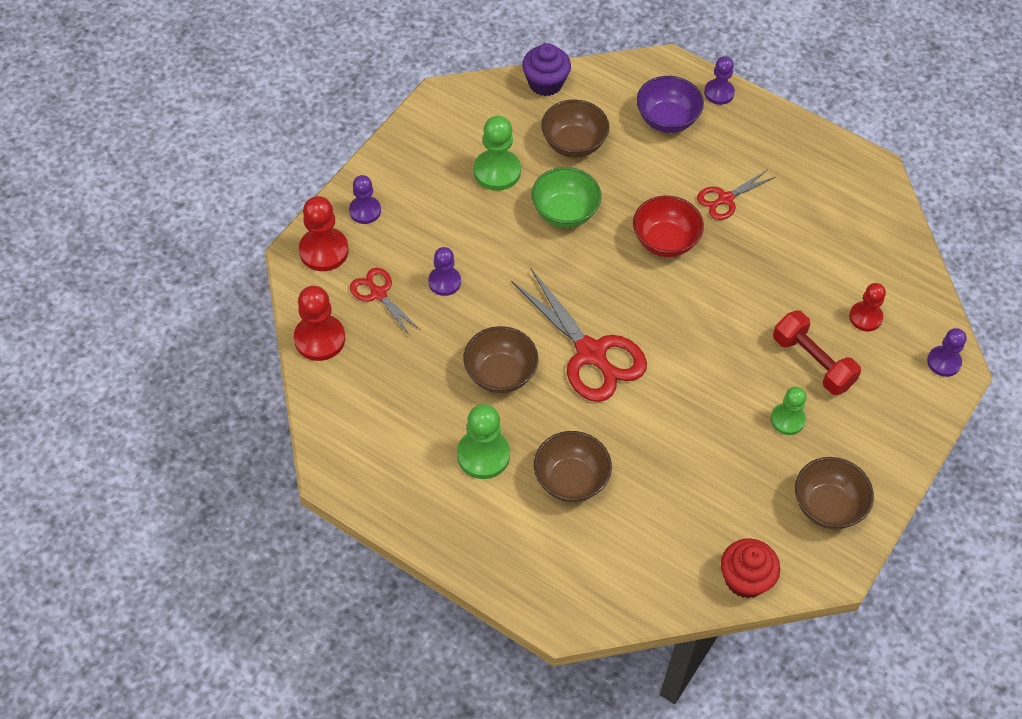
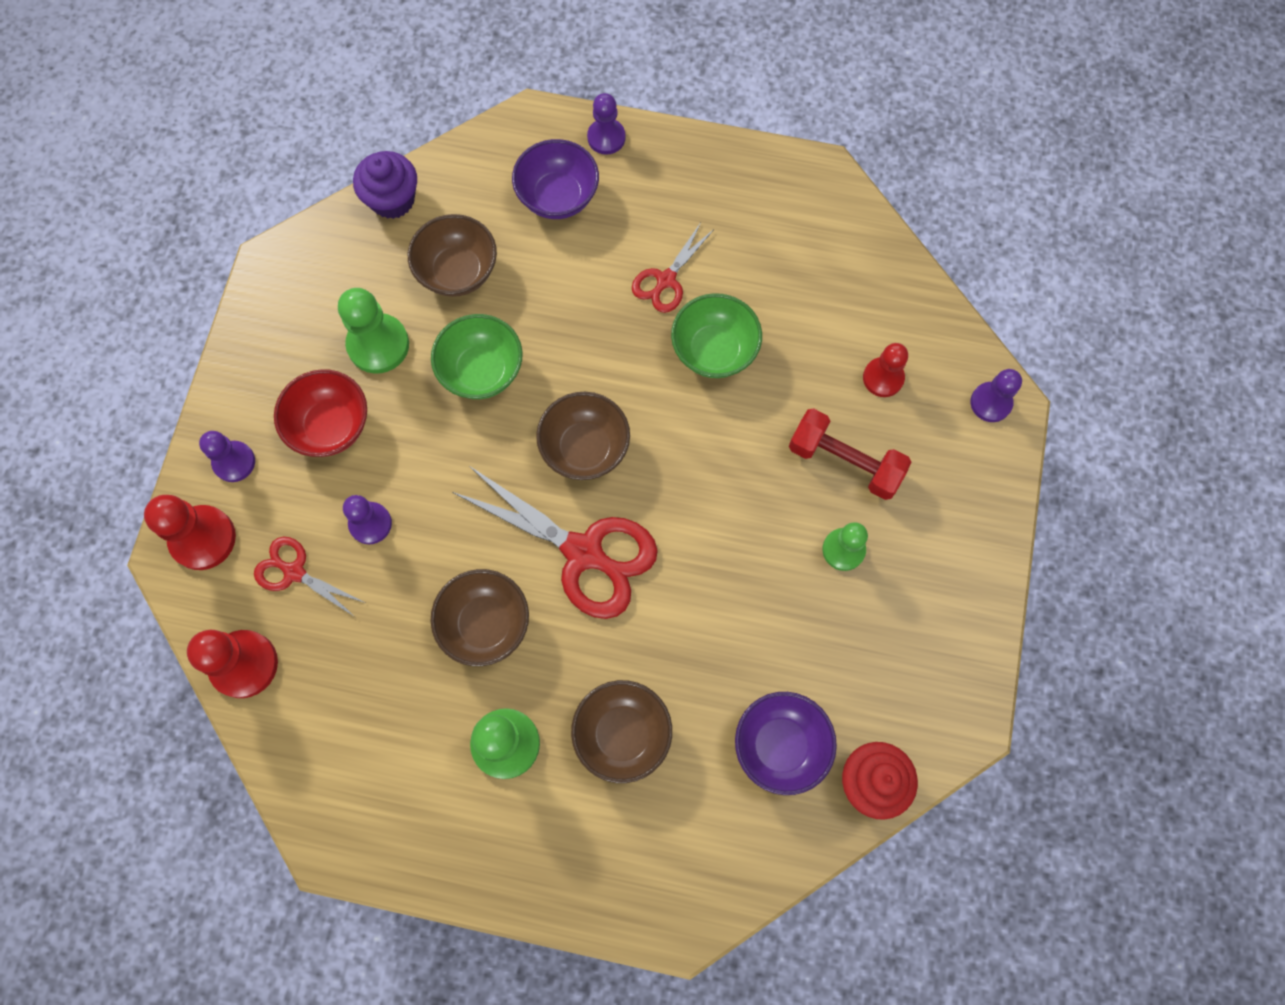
camera: 20 degrees left, 15 degrees up
red bowl [633,196,704,257] -> red bowl moved to [274,369,367,457]
brown bowl [795,457,874,529] -> brown bowl moved to [536,392,630,480]
none -> green bowl [671,293,762,378]
none -> purple bowl [735,692,837,795]

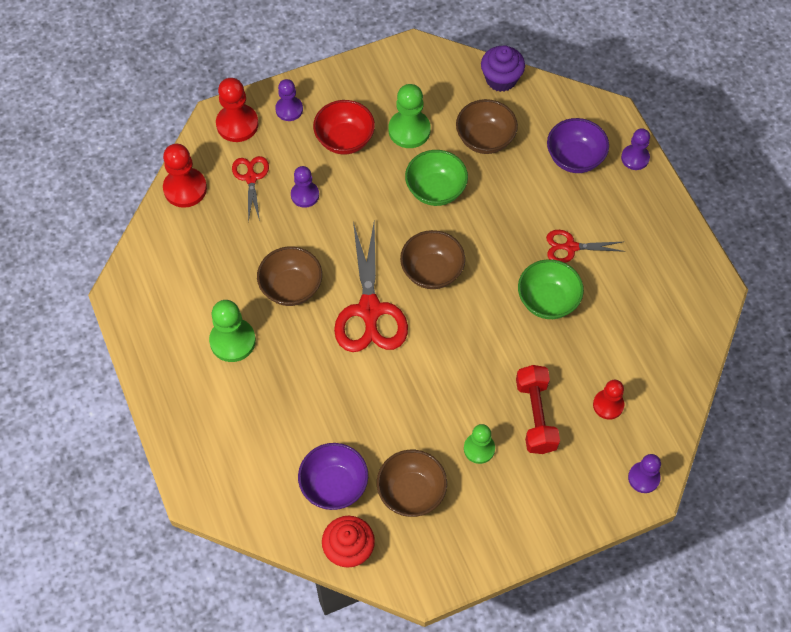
camera: 55 degrees right, 10 degrees down
brown bowl [571,680,672,783] -> brown bowl moved to [377,450,447,517]

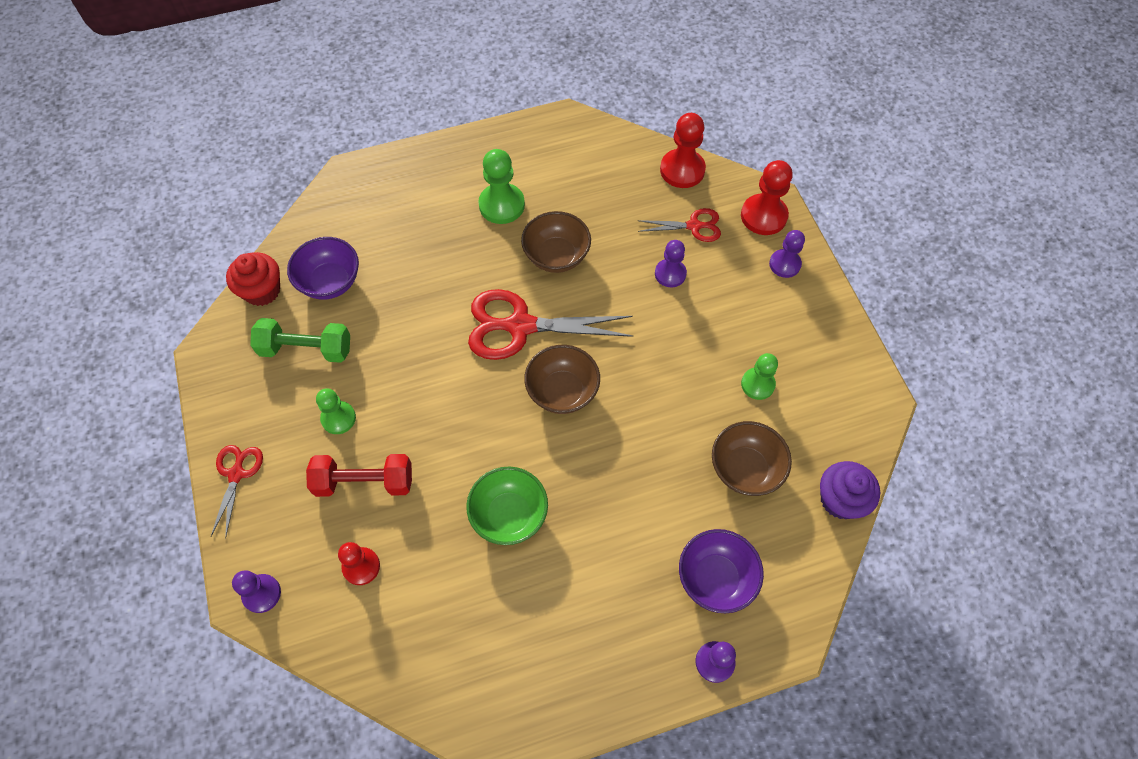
camera: 95 degrees right, 0 degrees up
red bowl [313,100,375,154] -> none
brown bowl [377,450,447,517] -> green dumbbell [250,318,350,363]
green pawn [388,84,431,148] -> green pawn [741,353,778,400], size x0.66
green bowl [405,150,468,206] -> none
red scissors [546,230,626,263] -> red scissors moved to [211,445,263,538]

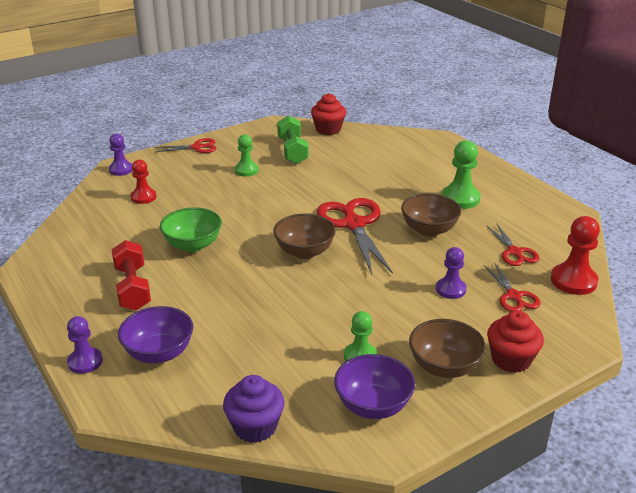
camera: 75 degrees right, 30 degrees down
purple bowl [287,237,359,300] -> purple bowl moved to [334,354,415,419]
red dumbbell [306,454,412,497] -> red dumbbell moved to [112,240,151,311]
brown bowl [712,421,792,496] -> brown bowl moved to [409,319,486,378]
red pawn [741,160,793,235] -> none
purple pawn [769,230,805,278] -> red cupcake [487,310,544,373]
none -> red scissors [486,223,540,266]

